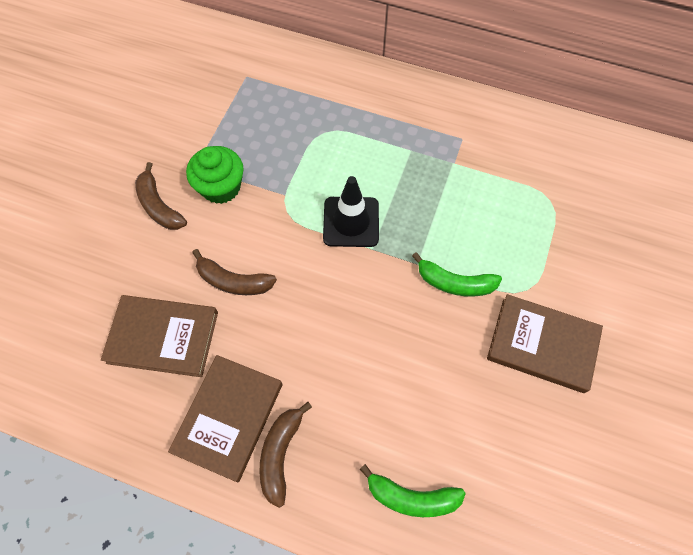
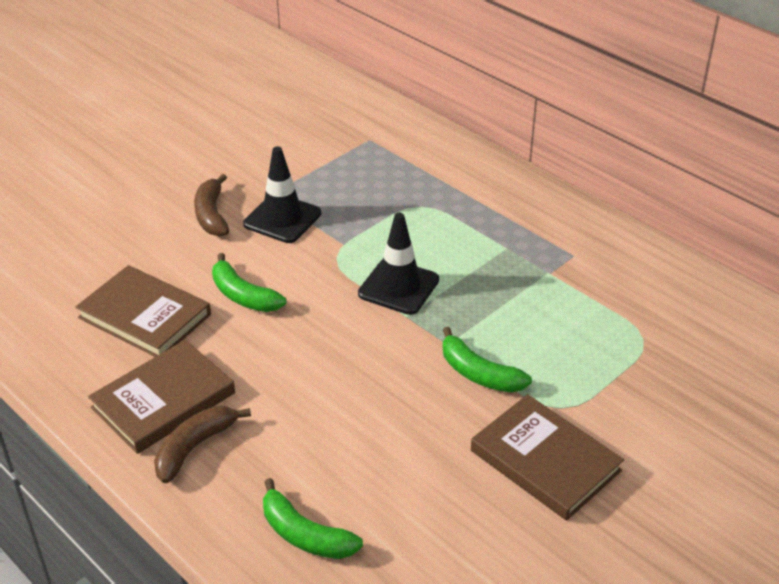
camera: 25 degrees right, 25 degrees down
green cupcake [186,146,244,204] -> black traffic cone [243,146,321,243]
brown banana [192,249,277,295] -> green banana [212,253,286,312]

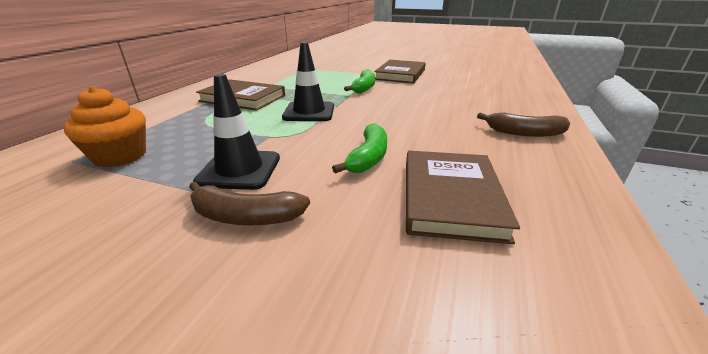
camera: 115 degrees left, 10 degrees down
brown book [88,340,235,454] -> brown book moved to [196,79,285,111]
brown banana [194,174,229,237] -> brown banana turned 45 degrees clockwise [189,182,310,226]
green banana [263,478,363,559] -> none
none -> orange cupcake [64,86,146,167]

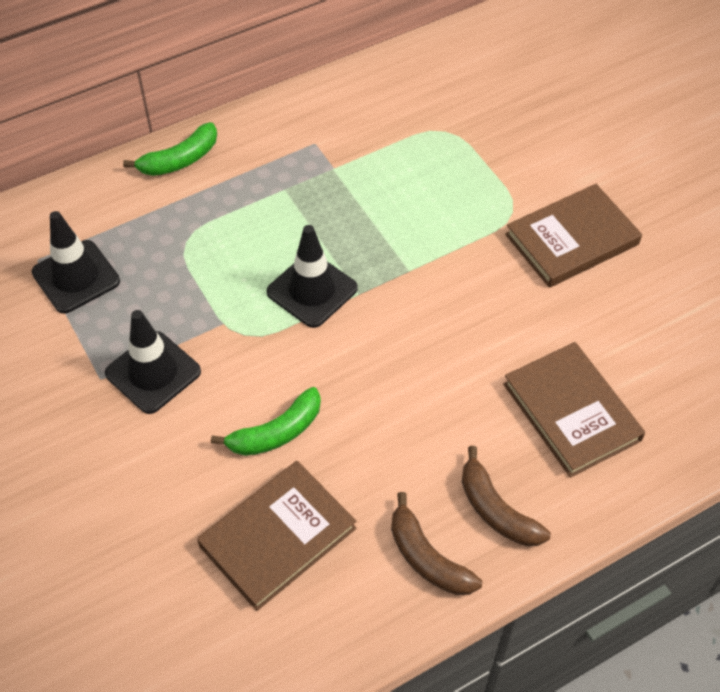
camera: 40 degrees right, 25 degrees up
orange cupcake [64,86,146,167] -> black traffic cone [32,211,120,314]
brown banana [189,182,310,226] -> brown banana moved to [391,492,482,595]
brown book [196,79,285,111] -> brown book moved to [503,342,645,478]
green banana [344,69,375,93] -> green banana moved to [123,122,217,176]

